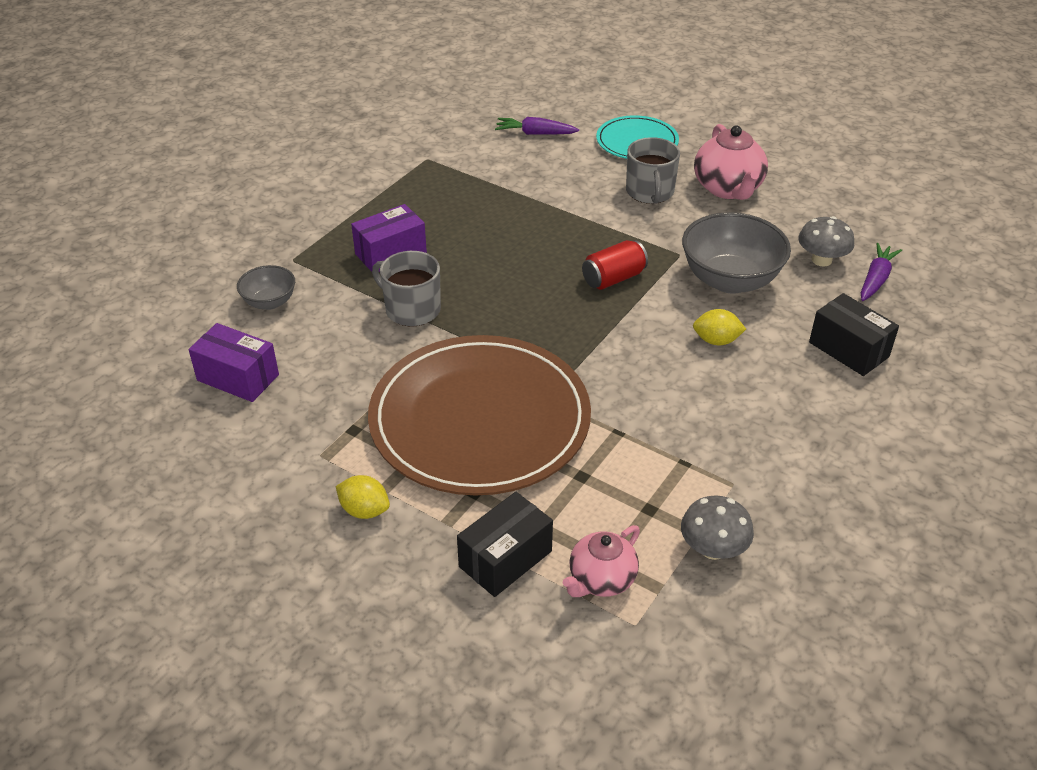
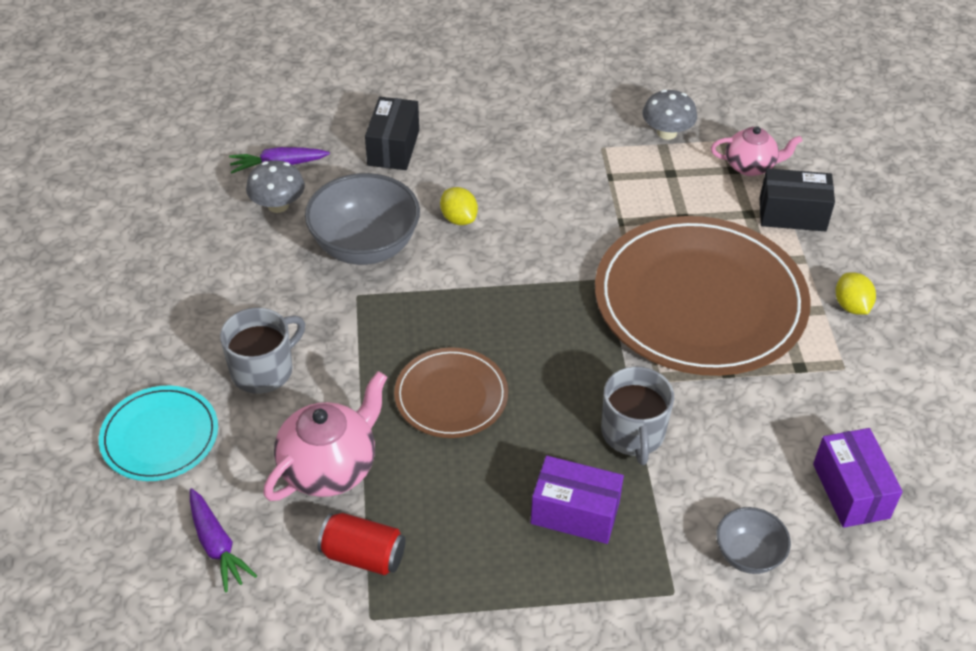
camera: 130 degrees left, 5 degrees up
red can [582,240,648,290] -> red can moved to [318,513,406,575]
pink teapot [694,124,768,200] -> pink teapot moved to [263,371,387,501]
none -> brown plate [394,347,508,438]

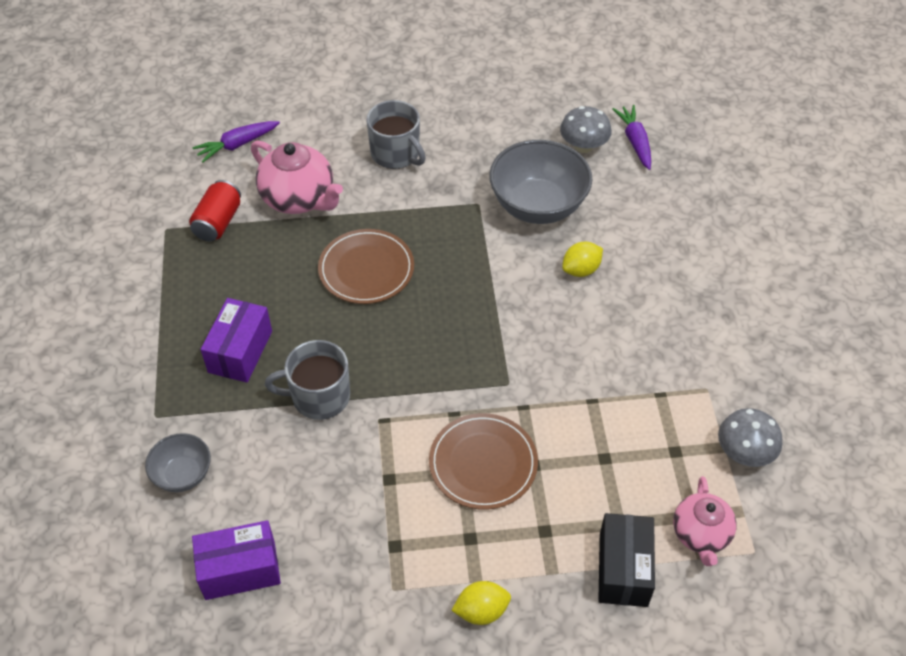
camera: 90 degrees right, 5 degrees up
turquoise plate [99,386,218,481] -> none
black box [365,97,419,170] -> none
brown plate [595,216,811,376] -> brown plate [429,413,538,510], size x0.50

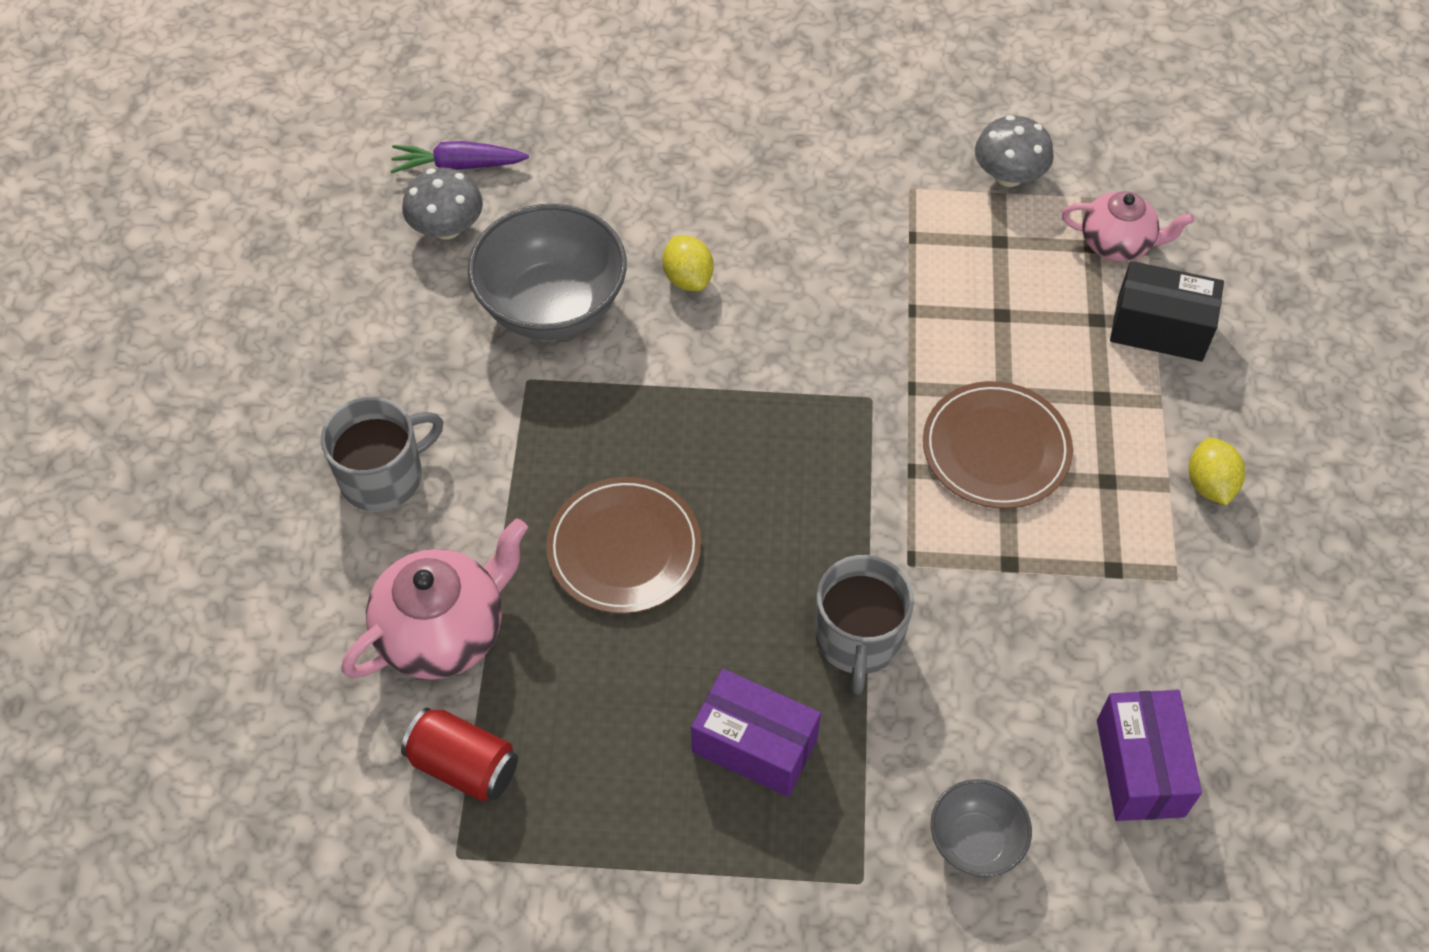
camera: 80 degrees left, 5 degrees up
purple carrot [192,121,280,163] -> none

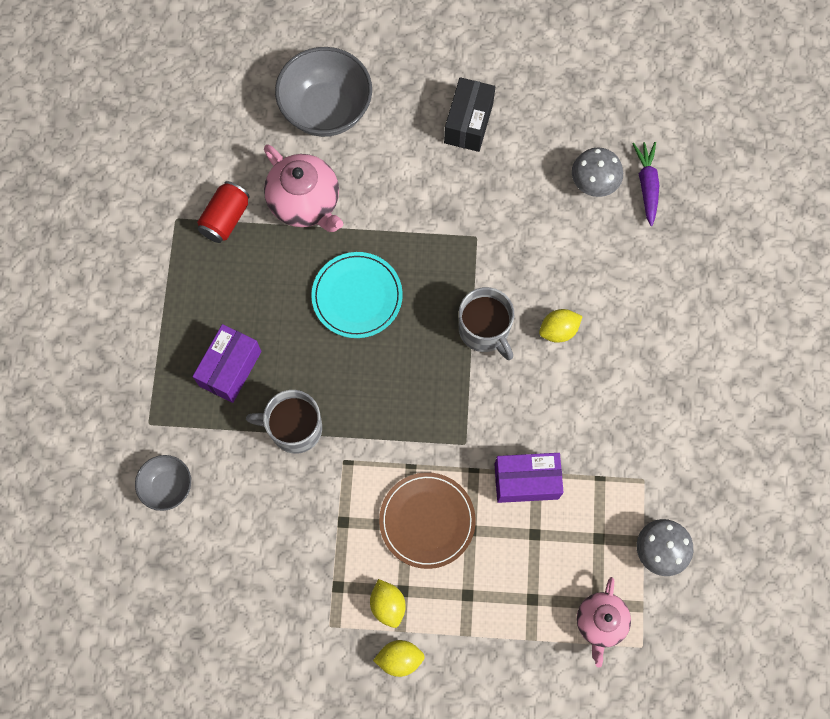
camera: 90 degrees right, 15 degrees up
grey mug [321,397,443,511] -> grey mug moved to [459,287,514,360]
grey bowl [468,204,627,340] -> grey bowl moved to [275,47,372,137]
brown plate [546,477,702,614] -> turquoise plate [311,252,403,338]
purple box [1097,690,1202,821] -> purple box moved to [494,453,564,503]
black box [1110,261,1224,362] -> black box moved to [444,77,495,152]
none -> yellow lemon [370,579,406,628]

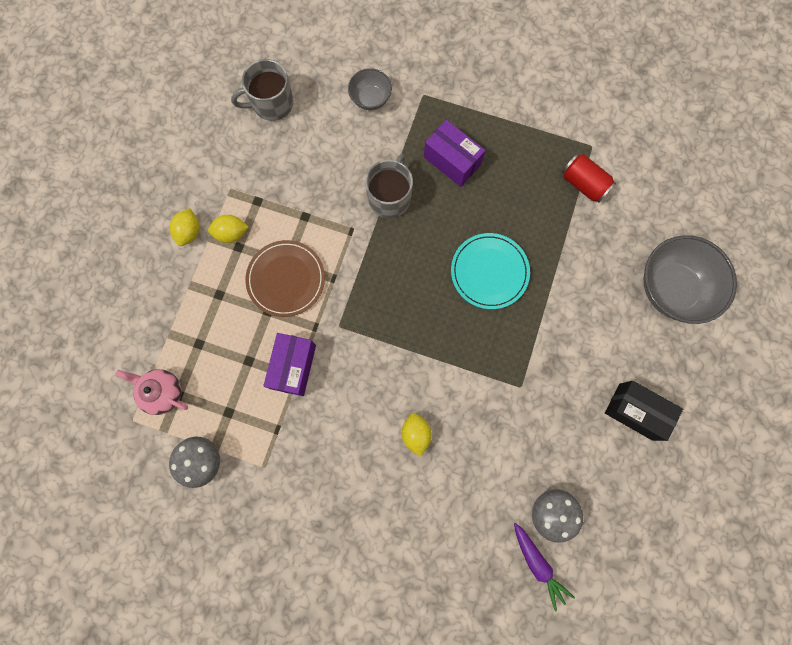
camera: 105 degrees right, 5 degrees up
pink teapot [264,144,343,232] -> none
grey mug [459,287,514,360] -> grey mug moved to [231,59,294,121]
purple carrot [632,142,659,226] -> purple carrot turned 45 degrees clockwise [514,523,575,611]

